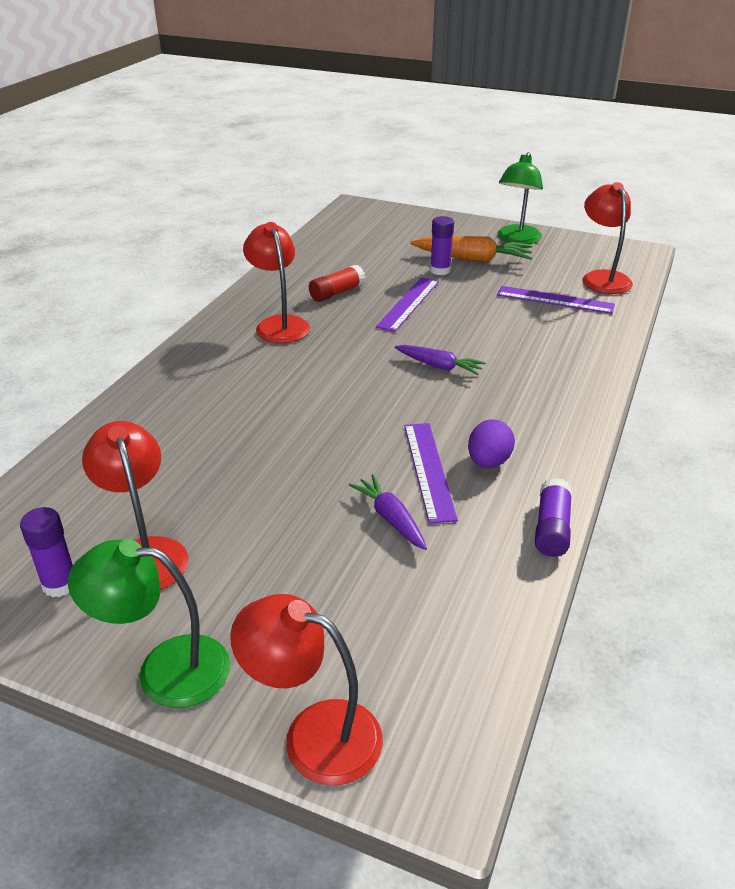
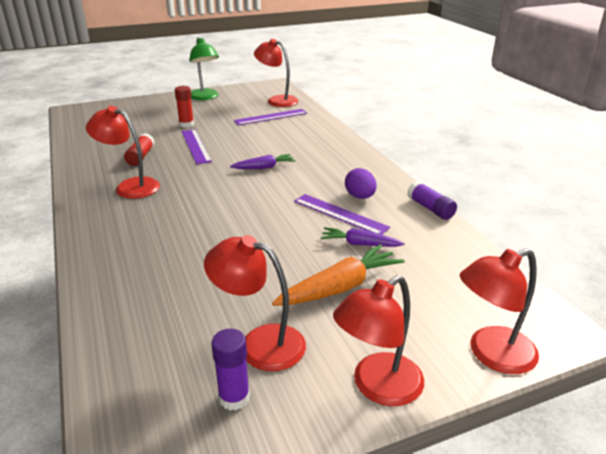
camera: 45 degrees left, 5 degrees down
green lamp [68,539,230,708] -> red lamp [333,275,424,406]
orange carrot [410,236,533,262] -> orange carrot moved to [272,244,405,306]
purple glue stick [430,216,454,275] -> red glue stick [175,86,194,128]

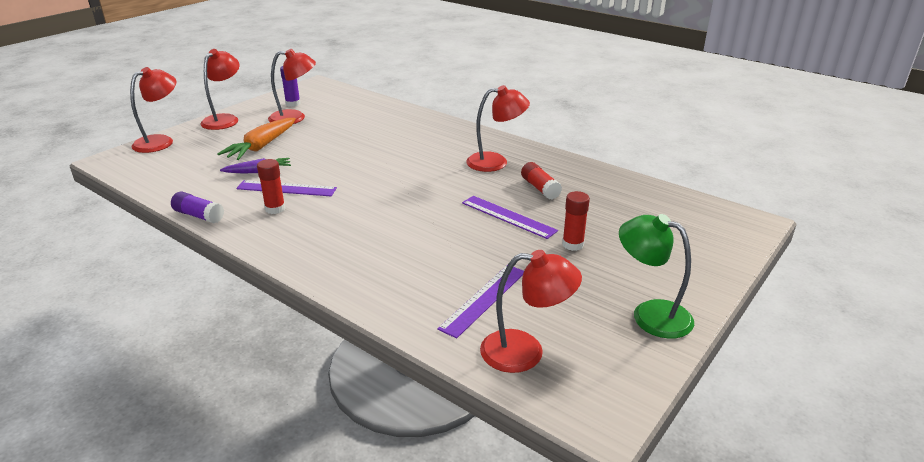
camera: 150 degrees right, 0 degrees up
purple carrot [230,154,296,169] -> none
purple egg [345,168,376,199] -> red glue stick [257,159,285,214]

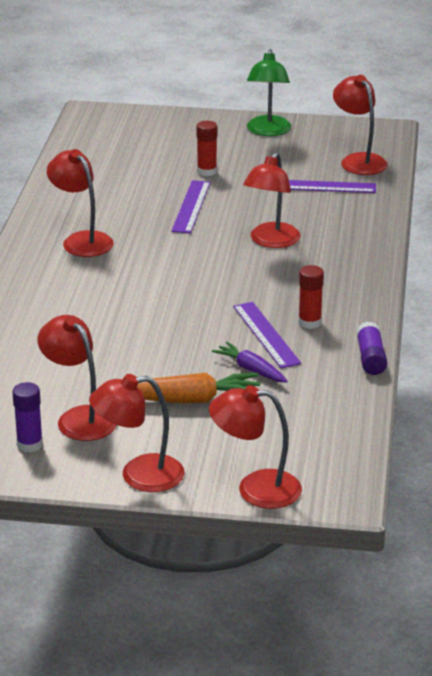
camera: 120 degrees left, 0 degrees up
red glue stick [521,162,562,199] -> none
none -> red lamp [243,152,301,248]

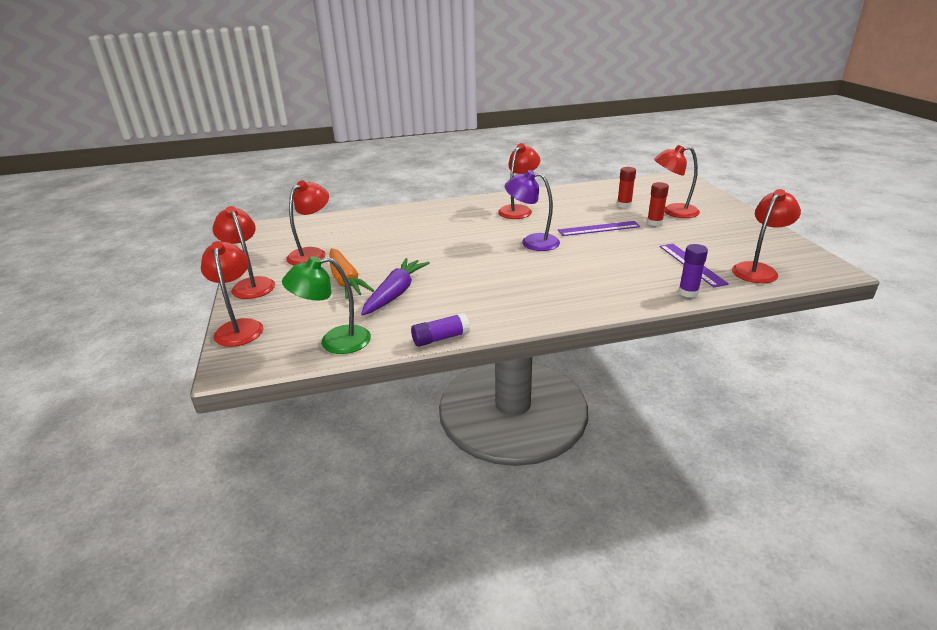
camera: 70 degrees right, 0 degrees up
purple glue stick [12,382,43,452] -> purple glue stick moved to [678,244,708,298]
purple carrot [212,342,288,383] -> purple carrot [361,258,430,315], size x1.60
purple ruler [233,302,301,368] -> none
red lamp [243,152,301,248] -> red lamp moved to [654,145,700,218]
green lamp [247,49,291,136] -> green lamp moved to [282,256,371,354]
red glue stick [298,265,324,329] -> red glue stick moved to [617,167,636,208]
none -> purple lamp [505,170,560,251]

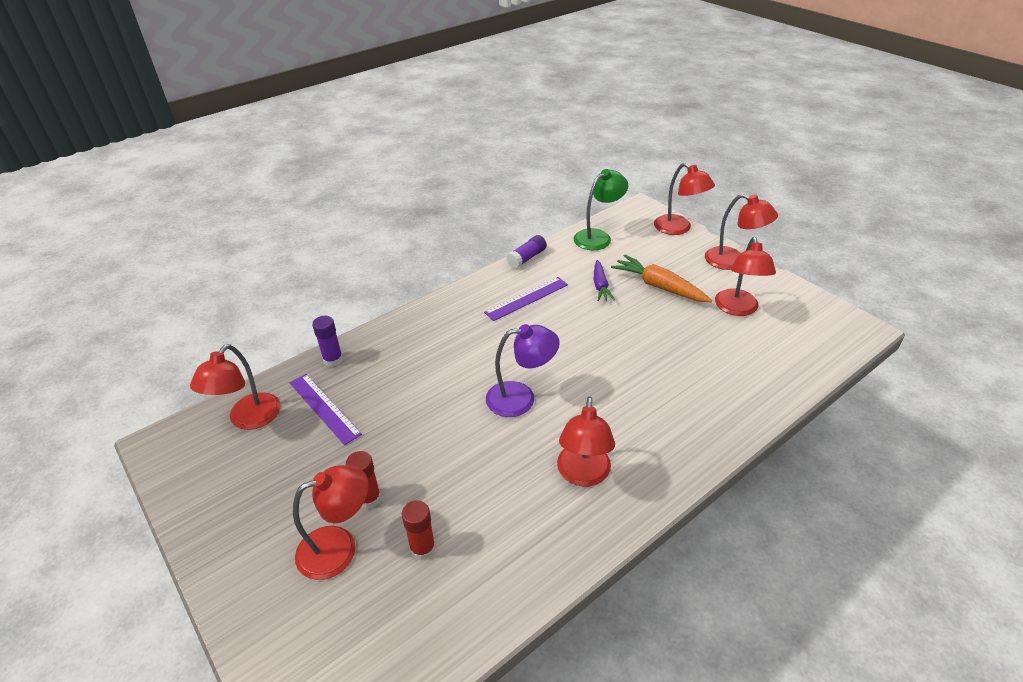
camera: 155 degrees right, 10 degrees up
purple carrot [361,258,430,315] -> purple carrot [594,260,615,301], size x0.62
purple ruler [558,221,641,236] -> purple ruler moved to [484,277,568,321]

